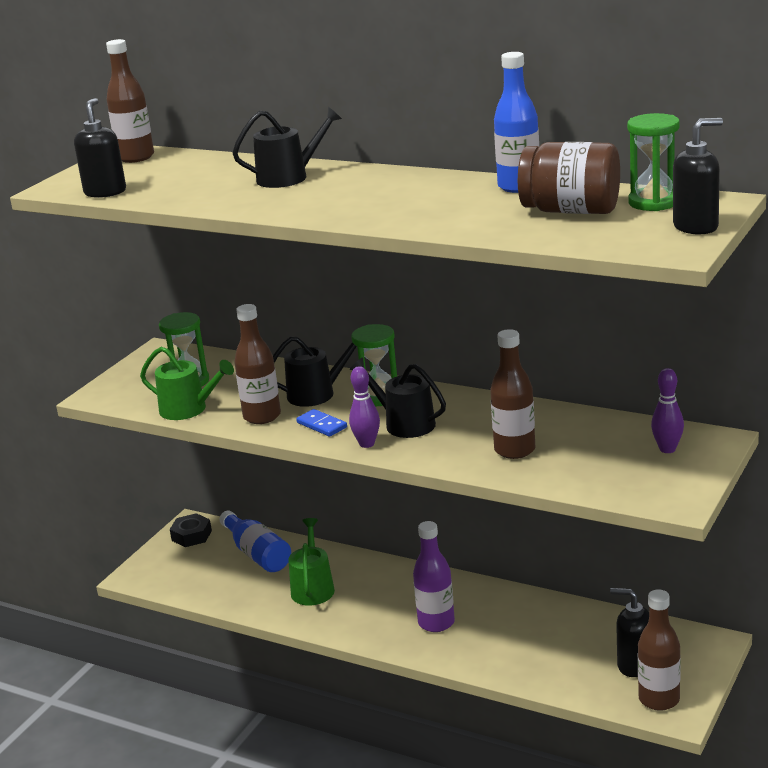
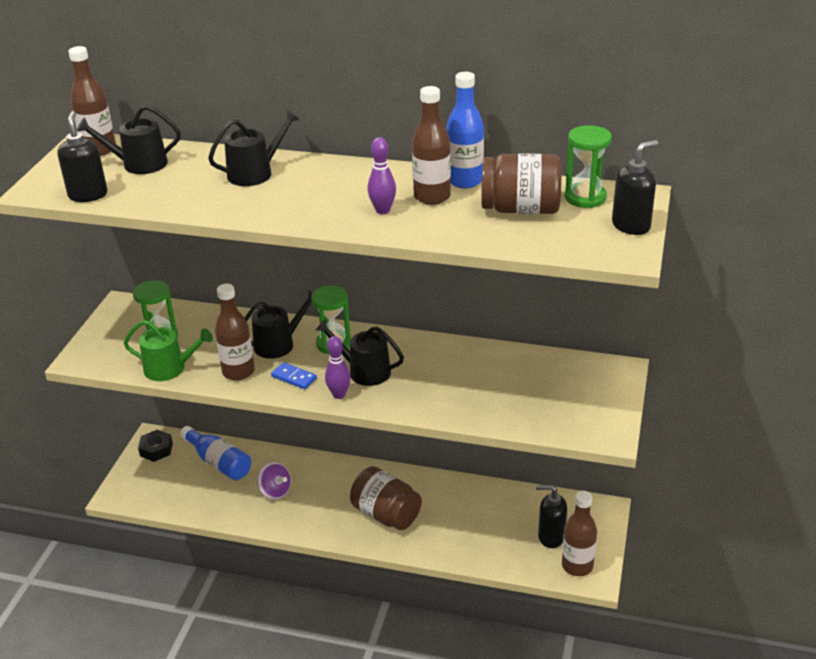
camera: 15 degrees left, 10 degrees up
green watering can [288,518,335,605] -> purple spinning top [257,462,291,500]
purple bottle [413,521,455,632] -> brown jar [350,466,422,530]
brown bottle [490,329,535,459] -> brown bottle moved to [412,86,451,205]
purple bowling pin [651,368,684,453] -> purple bowling pin moved to [367,137,396,214]
none -> black watering can [77,105,181,174]

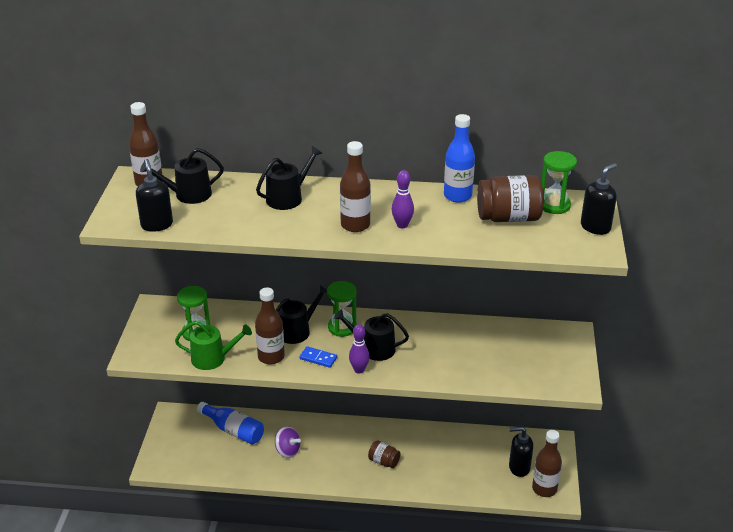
camera: 10 degrees left, 0 degrees up
black nut [138,430,173,462] -> none
brown jar [350,466,422,530] -> brown jar [368,441,400,468], size x0.55
brown bottle [412,86,451,205] -> brown bottle moved to [340,141,371,232]

